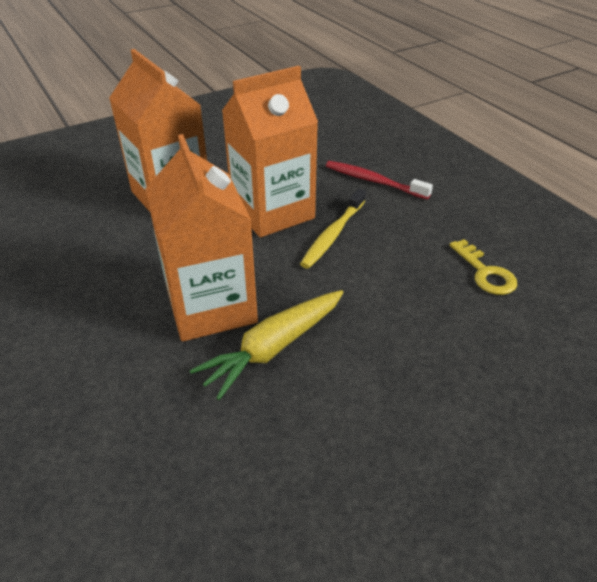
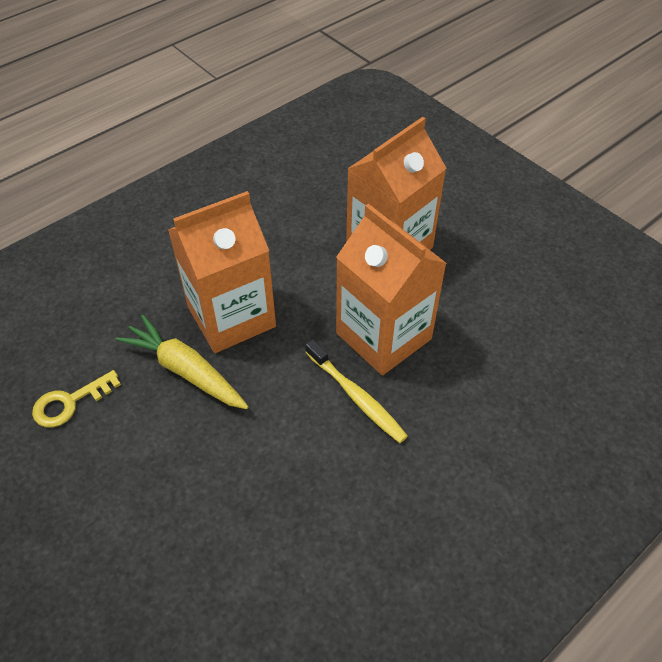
camera: 80 degrees right, 10 degrees up
yellow toothbrush [300,189,366,269] -> yellow toothbrush turned 150 degrees counterclockwise [305,339,408,443]
red toothbrush [326,161,433,200] -> none
yellow key [450,239,517,295] -> yellow key moved to [32,370,121,428]

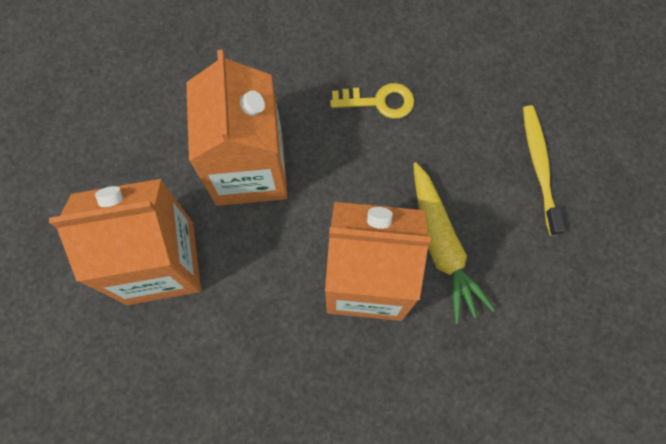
camera: 145 degrees left, 20 degrees up
yellow key [32,370,121,428] -> yellow key moved to [330,83,414,119]
yellow toothbrush [305,339,408,443] -> yellow toothbrush moved to [523,105,565,236]

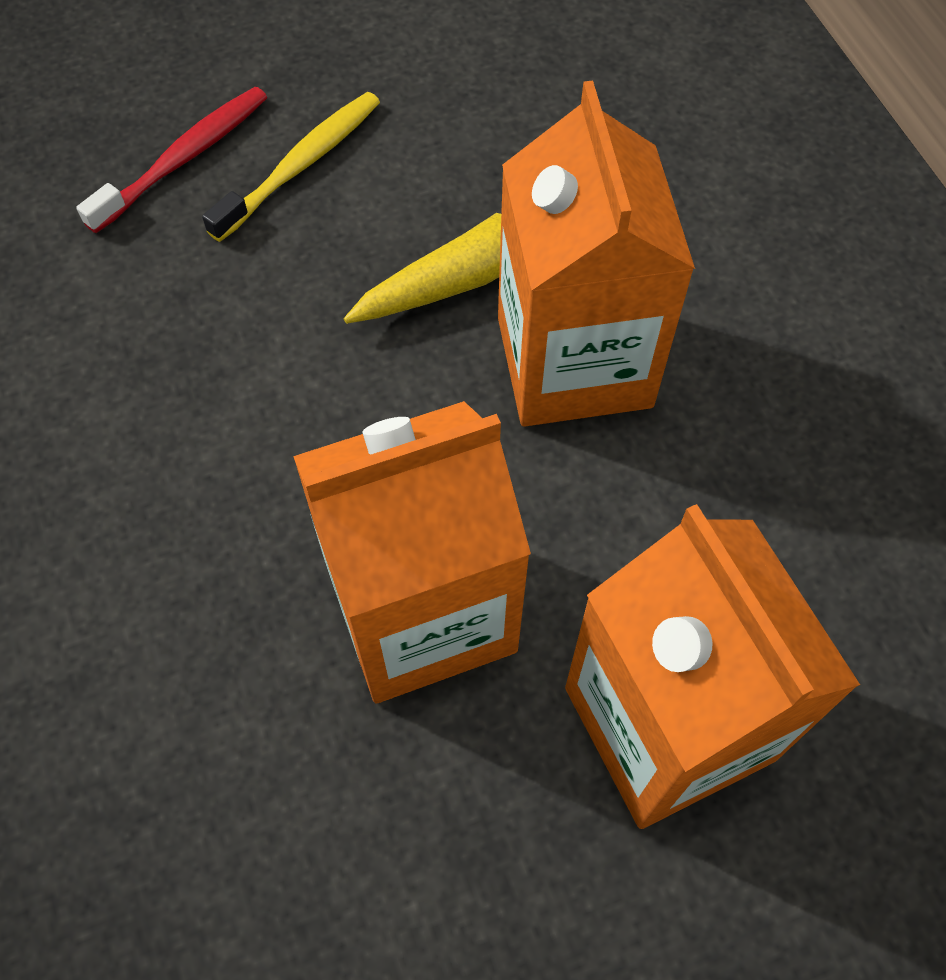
camera: 105 degrees left, 10 degrees down
yellow key [330,83,414,119] -> none
yellow toothbrush [523,105,565,236] -> yellow toothbrush turned 150 degrees clockwise [202,92,380,242]
none -> red toothbrush [76,87,267,233]

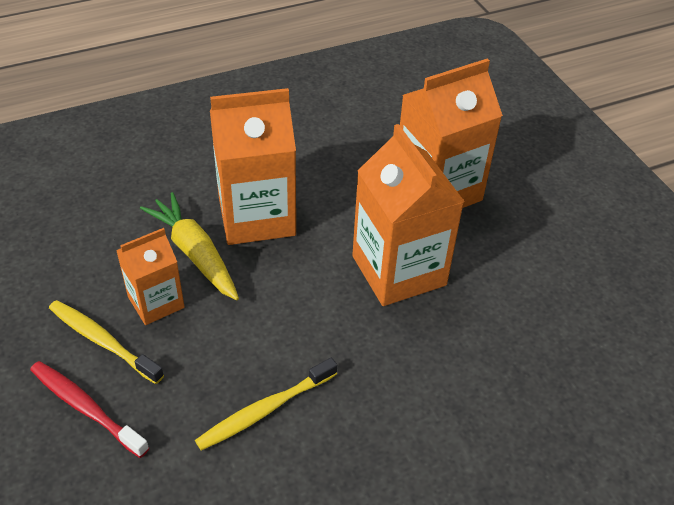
camera: 95 degrees left, 15 degrees down
none -> orange carton [116,228,185,325]
none -> yellow toothbrush [195,358,338,450]

